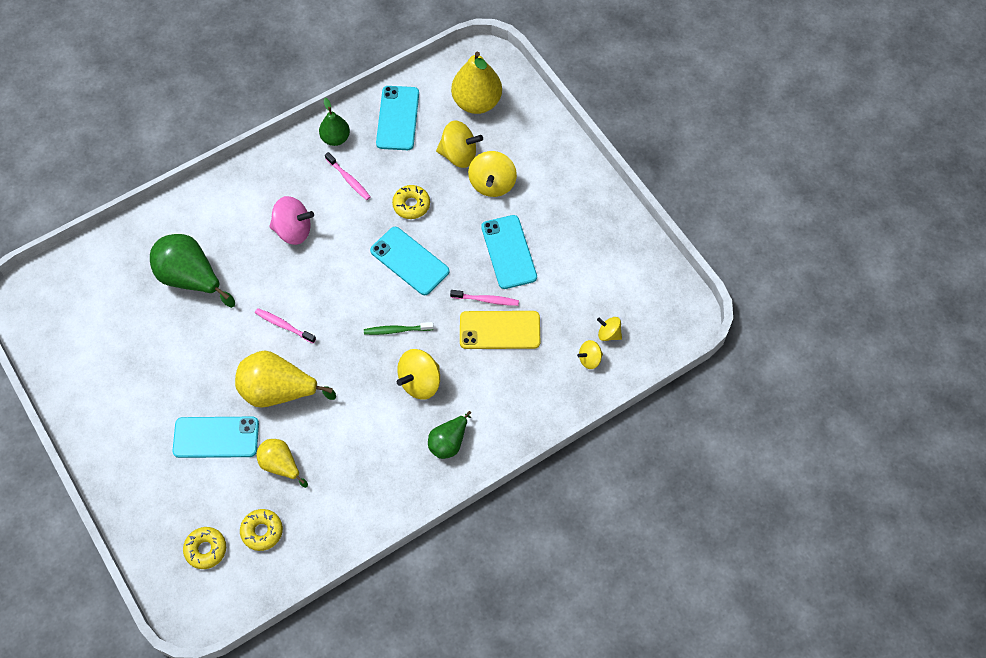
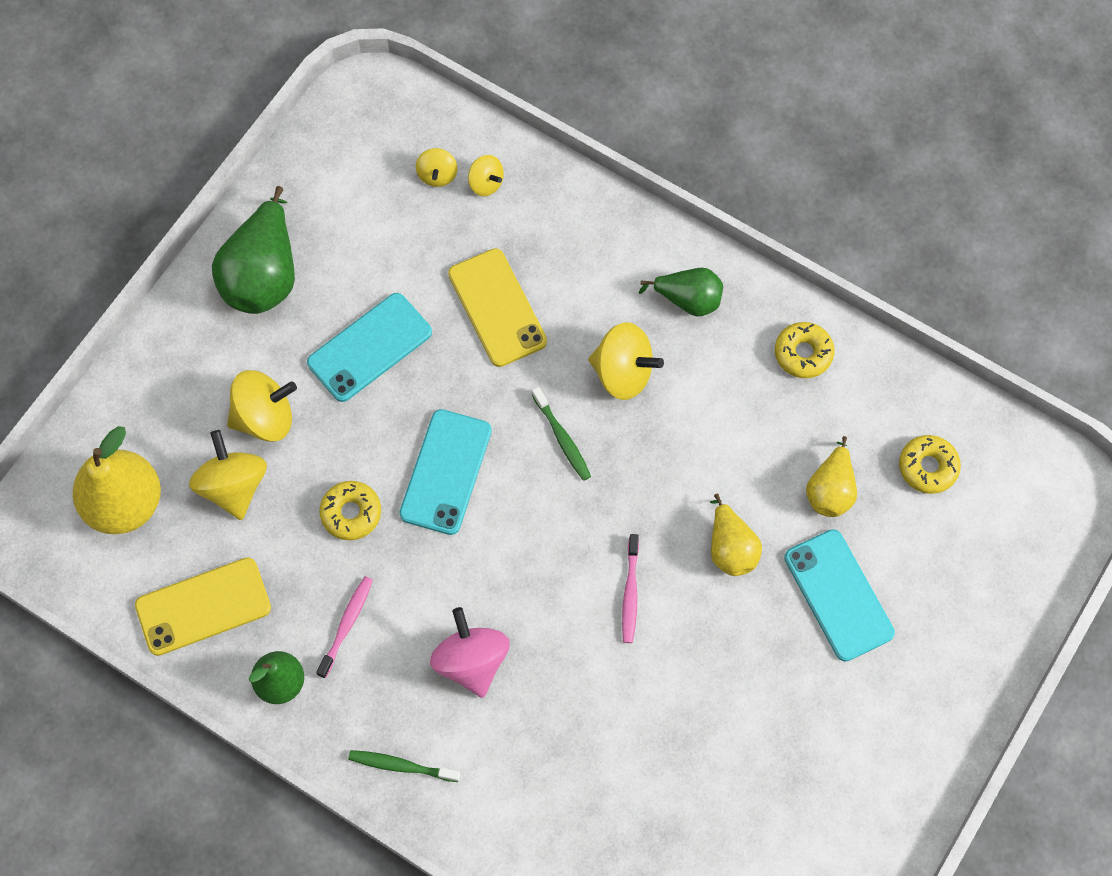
camera: 115 degrees left, 5 degrees up
green pear [150,234,235,308] -> green pear moved to [212,186,295,314]
yellow donut [183,527,226,569] -> yellow donut moved to [775,322,834,378]
yellow pear [235,350,336,408] -> yellow pear [710,494,762,576], size x0.60
turquoise phone [376,86,419,150] -> yellow phone [135,558,271,656]
pink toothbrush [450,290,519,306] -> none
none -> green toothbrush [348,750,460,782]

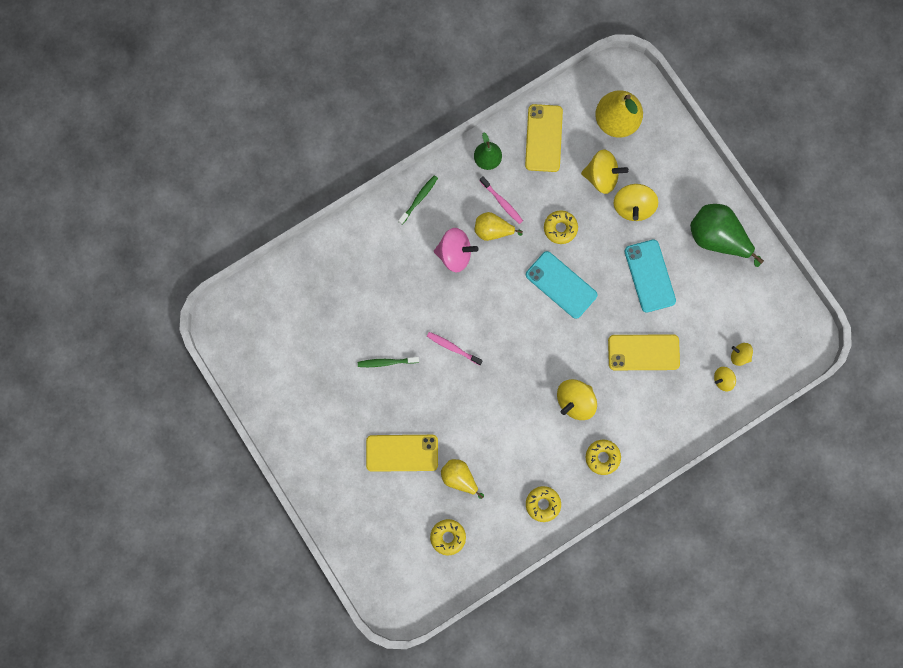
camera: 115 degrees right, 10 degrees up
green toothbrush [532,387,591,481] -> green toothbrush moved to [358,357,419,367]
green pear [639,268,723,317] -> yellow donut [586,440,621,475]
yellow pear [710,494,762,576] -> yellow pear moved to [475,212,523,241]
turquoise phone [784,529,895,662] -> yellow phone [366,435,438,472]

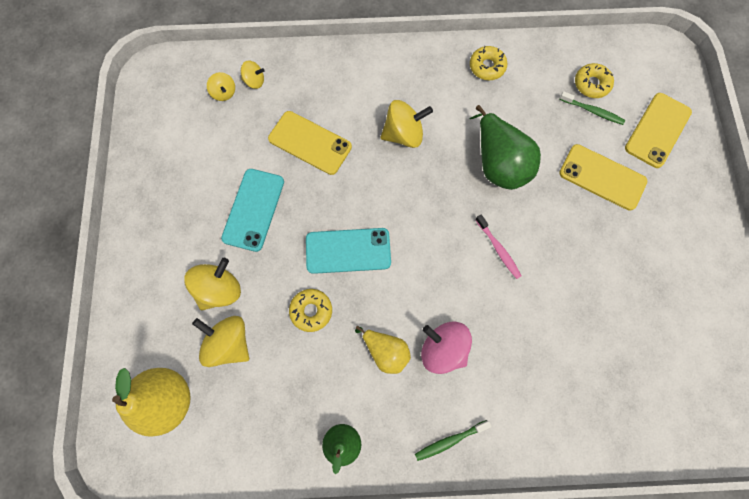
camera: 150 degrees left, 5 degrees down
green toothbrush [358,357,419,367] -> green toothbrush moved to [559,91,625,125]
yellow pear [441,459,484,499] -> none
pink toothbrush [480,177,523,224] -> none
yellow phone [525,104,563,172] -> yellow phone moved to [625,93,692,168]
turquoise phone [526,251,598,319] -> turquoise phone turned 75 degrees counterclockwise [306,228,391,274]
yellow donut [586,440,621,475] -> none
green pear [690,204,764,267] -> green pear moved to [469,105,541,190]

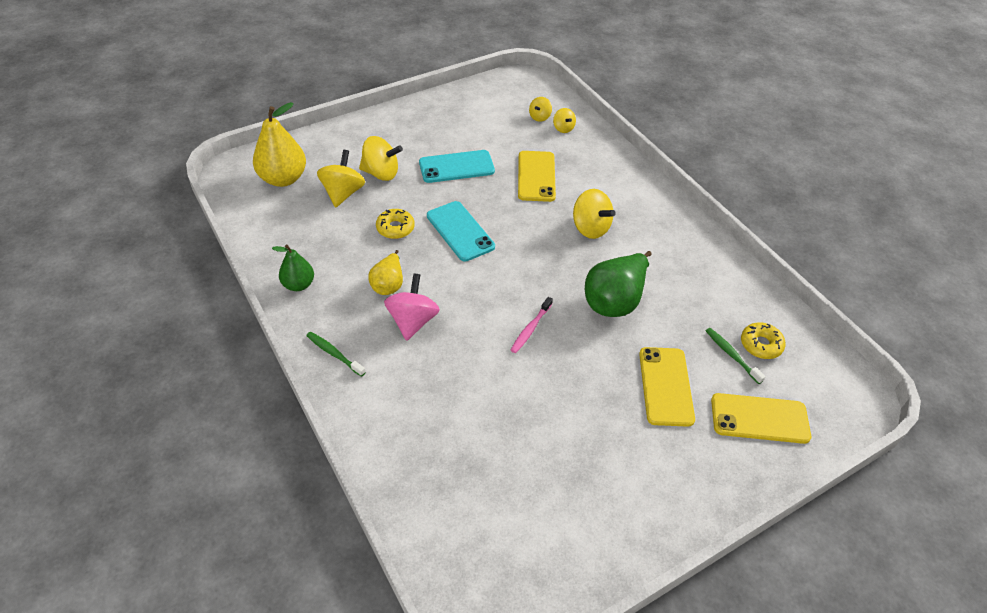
camera: 60 degrees right, 25 degrees down
yellow donut [470,46,507,80] -> none
green toothbrush [559,91,625,125] -> green toothbrush turned 150 degrees clockwise [706,328,765,384]

